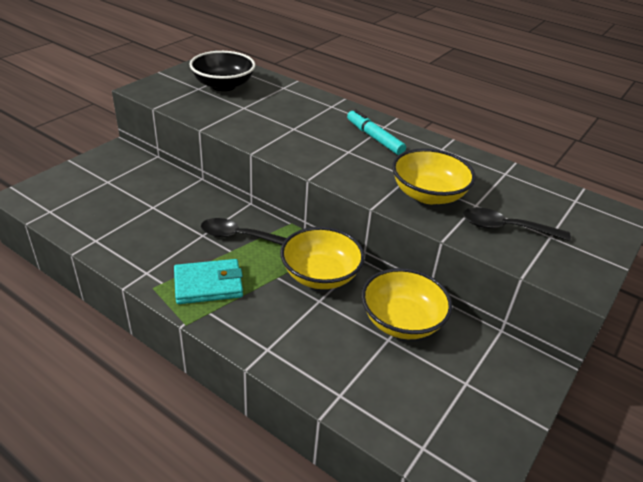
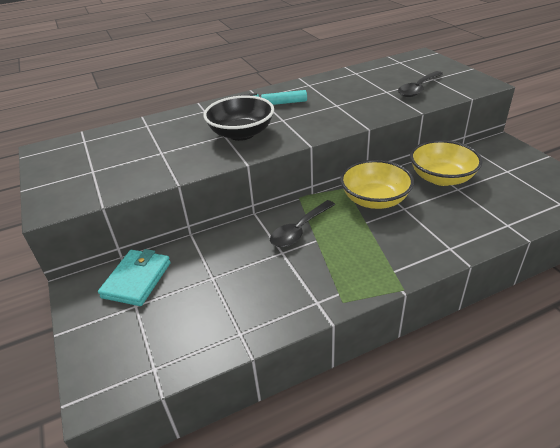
camera: 55 degrees left, 0 degrees up
turquoise wallet [174,259,243,304] -> turquoise wallet moved to [98,249,171,306]
black bowl [189,51,255,91] -> black bowl moved to [203,95,274,141]
yellow bowl [392,148,476,204] -> none

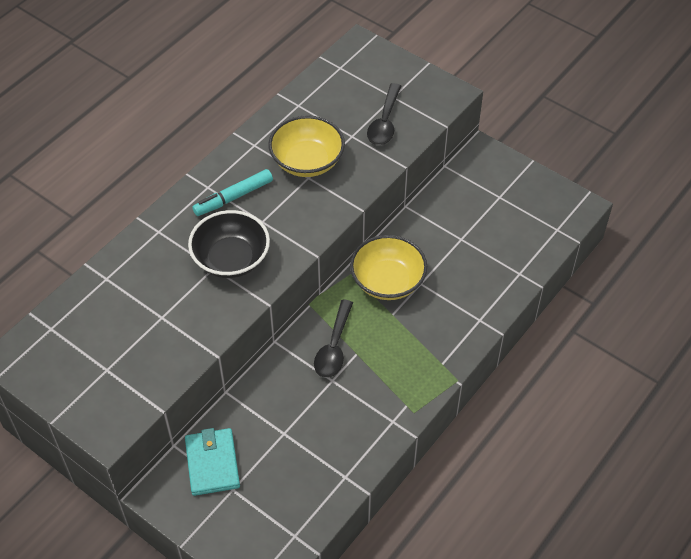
camera: 30 degrees left, 15 degrees up
yellow bowl [410,140,483,186] -> yellow bowl moved to [268,115,345,177]

